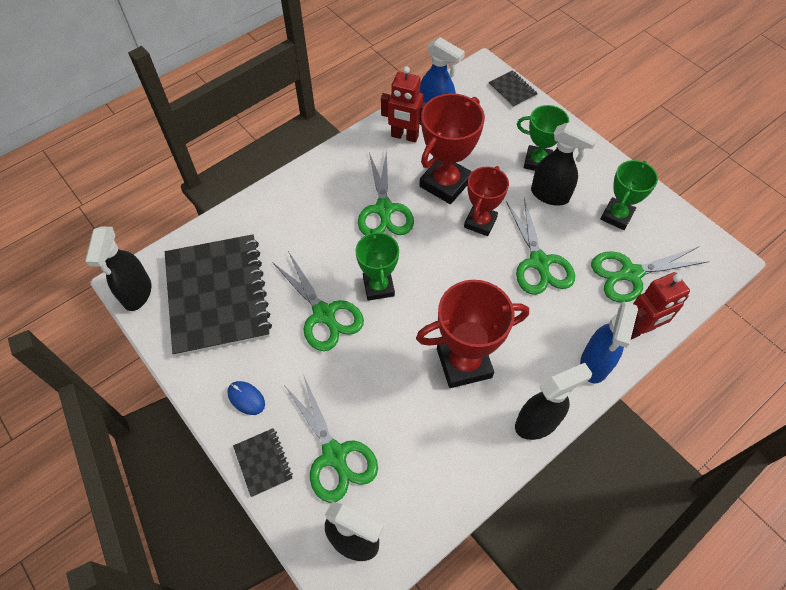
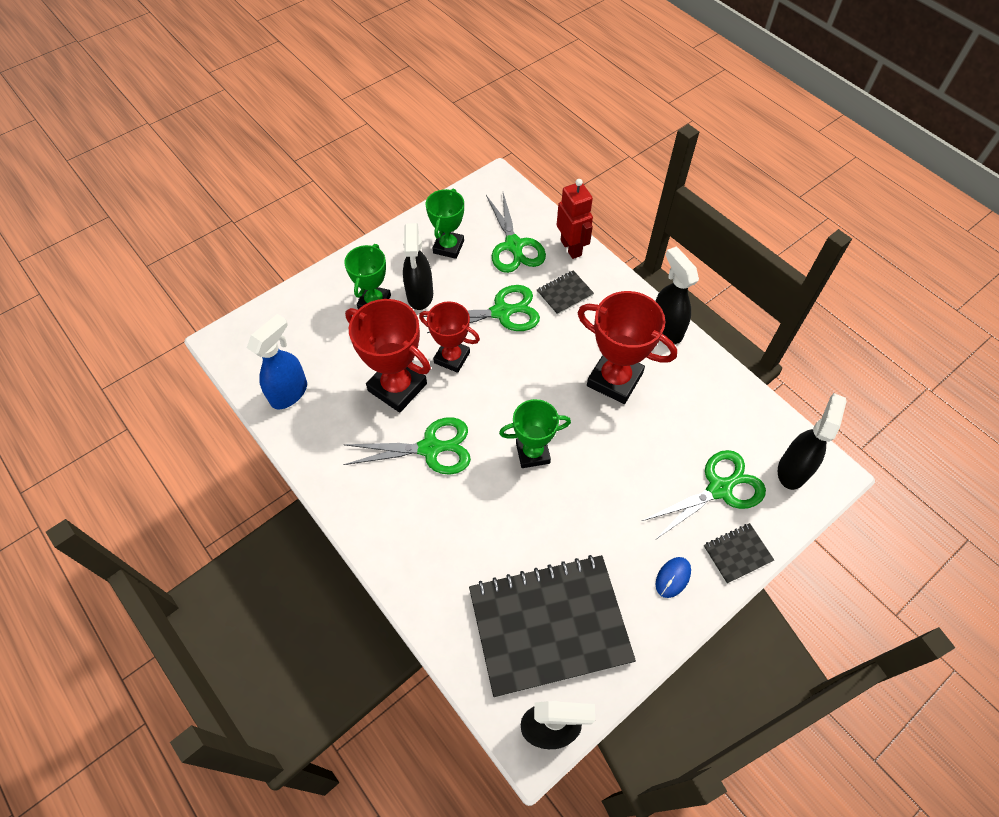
camera: 90 degrees left, 0 degrees up
green scissors [272,251,364,351] -> none
red robot [381,66,426,143] -> none
red trophy [416,280,529,388] -> red trophy turned 45 degrees counterclockwise [577,291,677,404]
black notebook [489,70,538,108] -> black notebook moved to [537,270,594,315]
black spray bottle [531,123,598,206] -> black spray bottle turned 150 degrees clockwise [403,223,433,310]
blue spray bottle [580,302,638,384] -> none
green trophy [600,160,658,230] -> green trophy turned 75 degrees clockwise [426,189,464,259]

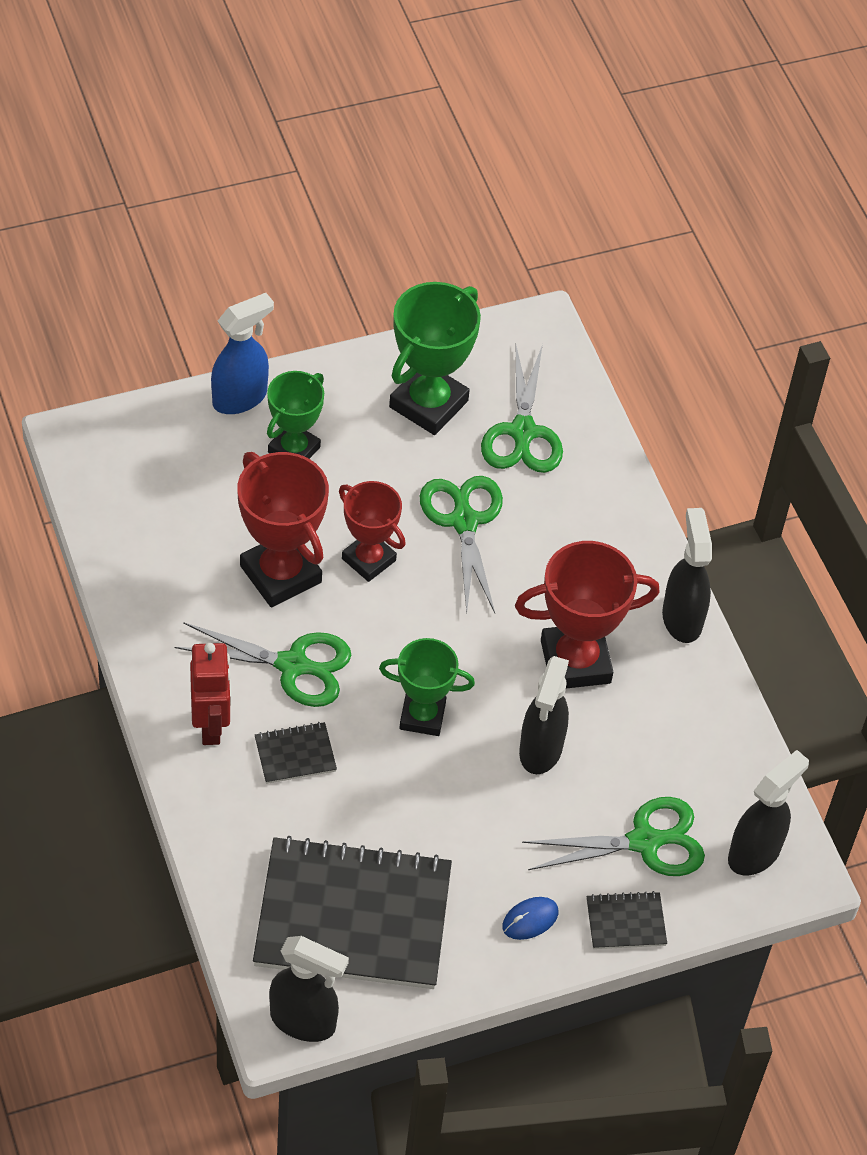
camera: 15 degrees right, 5 degrees down
blue spray bottle [247,314,307,409] -> blue spray bottle moved to [211,293,274,414]
black spray bottle [403,223,433,310] -> black spray bottle moved to [519,656,569,774]
green scissors [423,285,540,333] -> green scissors turned 105 degrees counterclockwise [420,476,503,613]
green trophy [426,189,464,259] -> green trophy [389,282,481,435], size x1.53
black notebook [537,270,594,315] -> black notebook moved to [255,722,337,784]
red robot [557,179,593,259] -> red robot moved to [190,643,231,745]
red trophy [577,291,677,404] -> red trophy turned 60 degrees counterclockwise [515,541,660,689]

